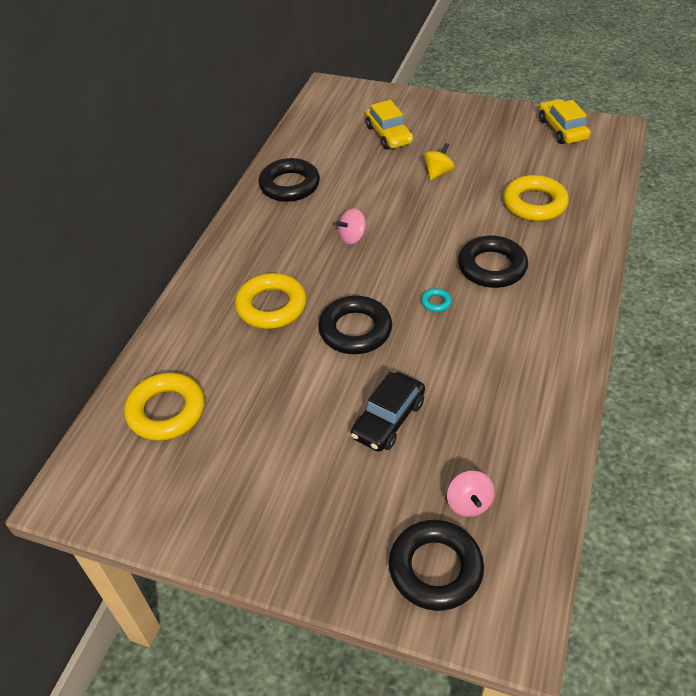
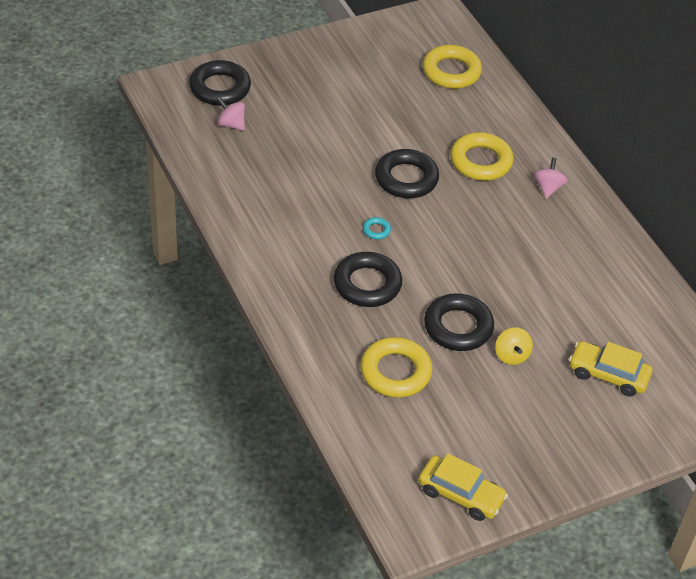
camera: 130 degrees right, 0 degrees up
black ring [259,158,320,202] -> black ring moved to [424,293,494,351]
pink spinning top [336,208,367,244] -> pink spinning top moved to [533,157,568,199]
black car [351,372,425,452] -> none

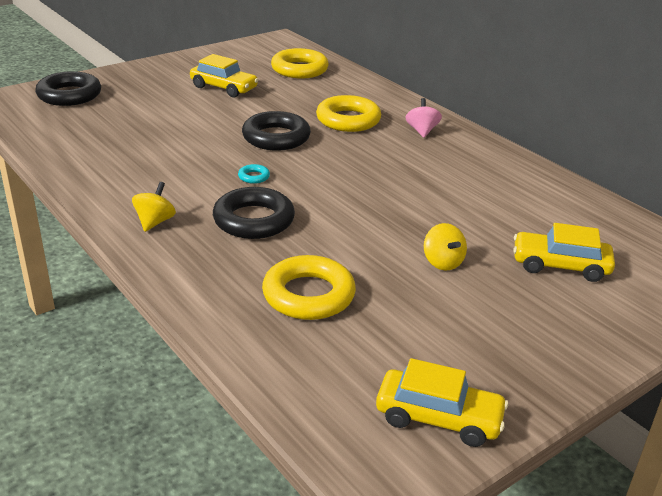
camera: 10 degrees left, 15 degrees down
pink spinning top [217,98,245,131] -> none
black ring [424,293,494,351] -> none
none -> yellow spinning top [132,182,176,232]
none -> yellow car [190,54,258,97]

